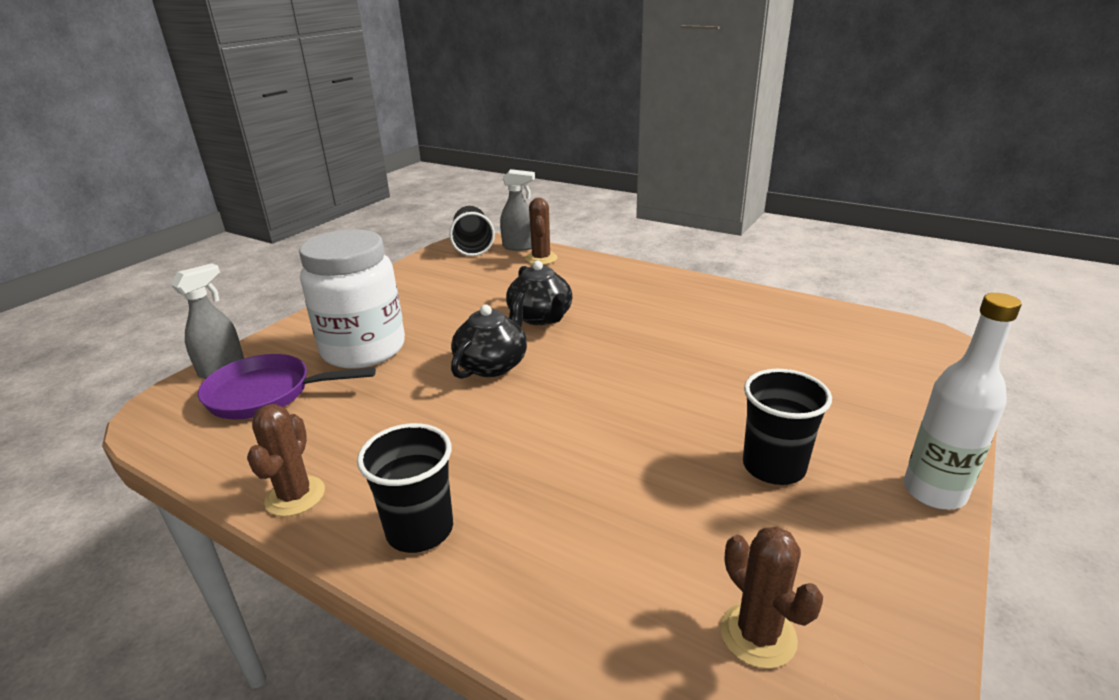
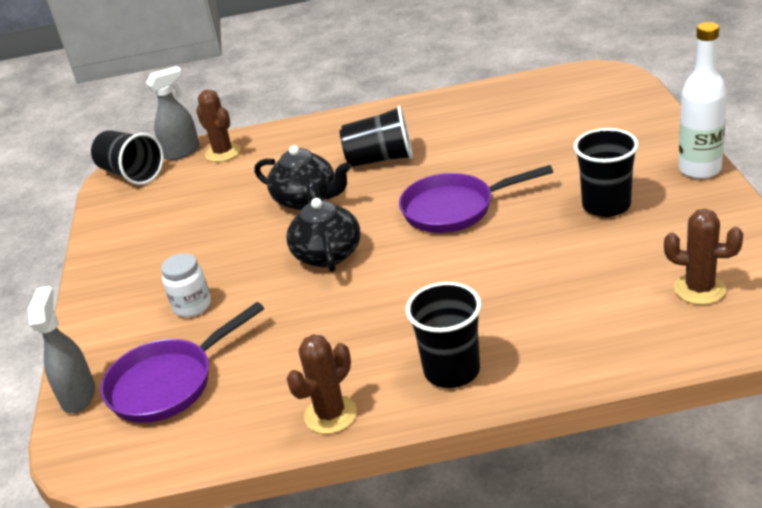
camera: 35 degrees left, 5 degrees up
brown cactus [247,404,325,517] -> brown cactus turned 75 degrees clockwise [286,335,357,434]
white jar [299,229,405,369] -> white jar [161,253,211,317], size x0.44
none -> black cup [340,106,413,167]
none -> purple pan [399,165,553,233]

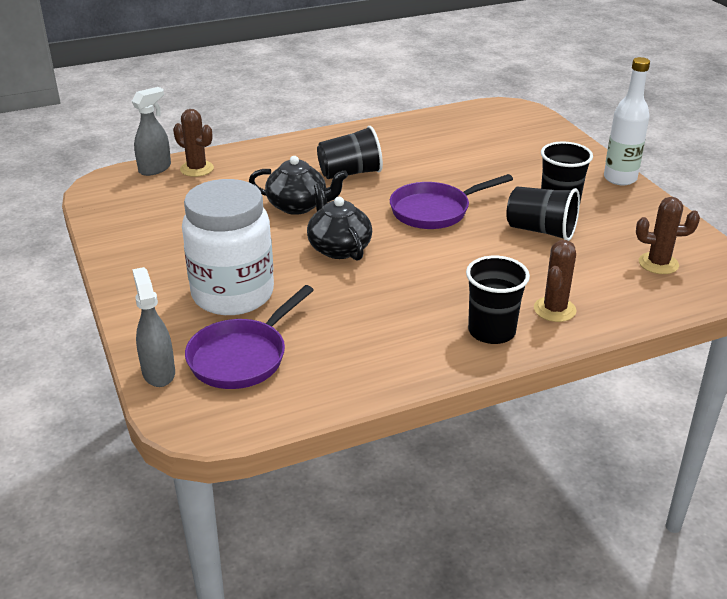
camera: 20 degrees left, 0 degrees up
black cup [91,130,164,185] -> black cup moved to [506,187,580,241]
white jar [161,253,211,317] -> white jar [182,179,274,315], size x2.29
brown cactus [286,335,357,434] -> brown cactus moved to [534,240,576,322]

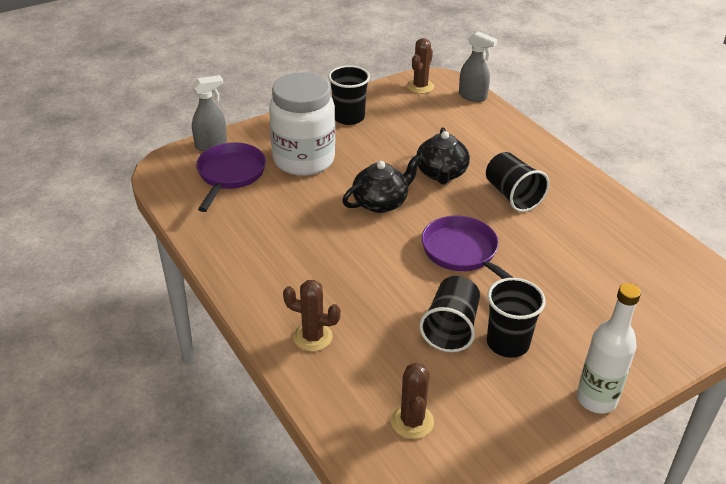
camera: 80 degrees right, 5 degrees up
brown cactus [173,109,214,177] -> brown cactus moved to [407,38,434,94]
purple pan [185,285,314,389] -> purple pan turned 75 degrees clockwise [196,142,266,212]
black cup [466,256,530,344] -> black cup moved to [328,65,370,125]

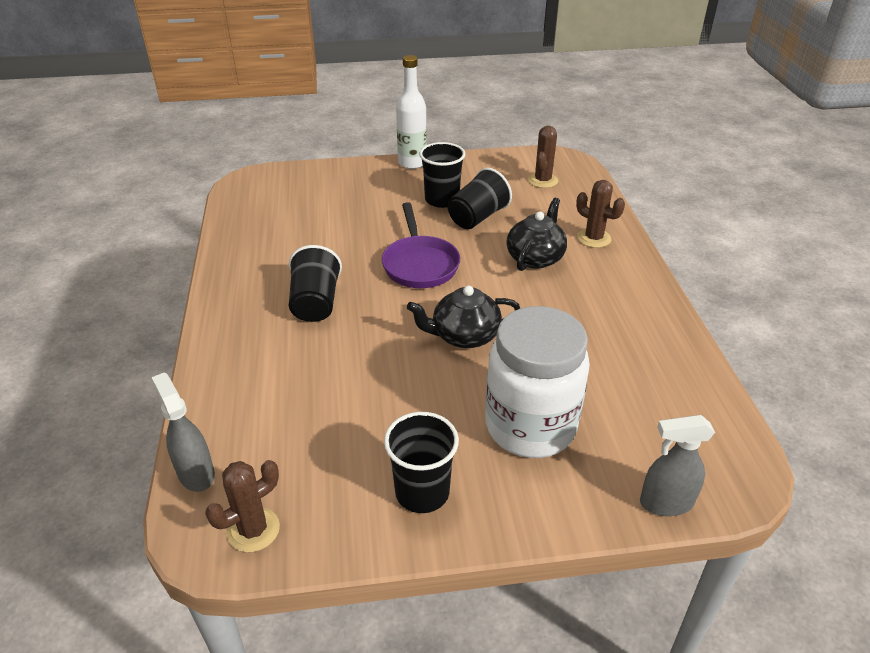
camera: 155 degrees left, 0 degrees up
purple pan [196,142,266,212] -> none
black teapot [416,127,470,184] -> black teapot moved to [506,198,567,271]

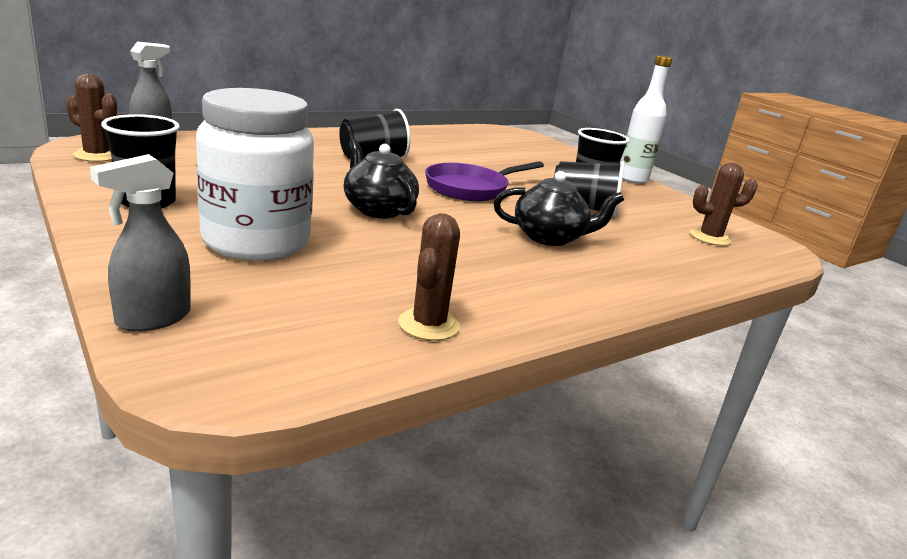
camera: 60 degrees right, 15 degrees down
brown cactus [576,180,625,248] -> brown cactus moved to [398,213,460,341]
grey spray bottle [640,415,715,516] -> grey spray bottle turned 105 degrees counterclockwise [90,154,191,332]

